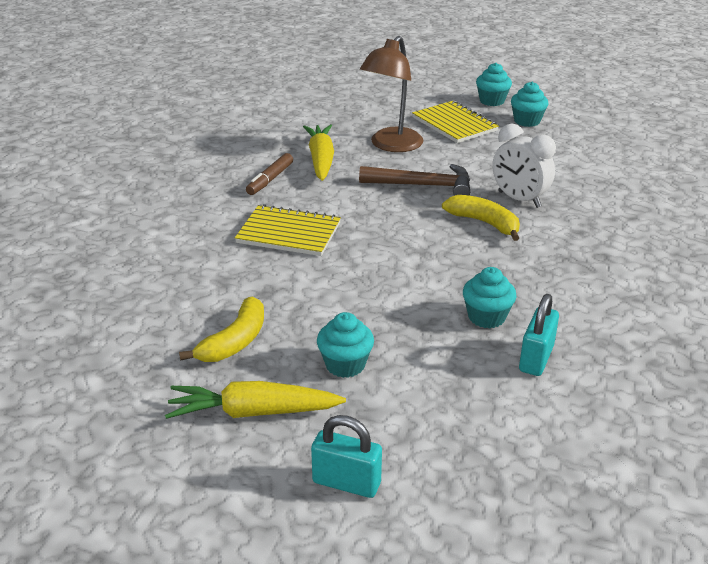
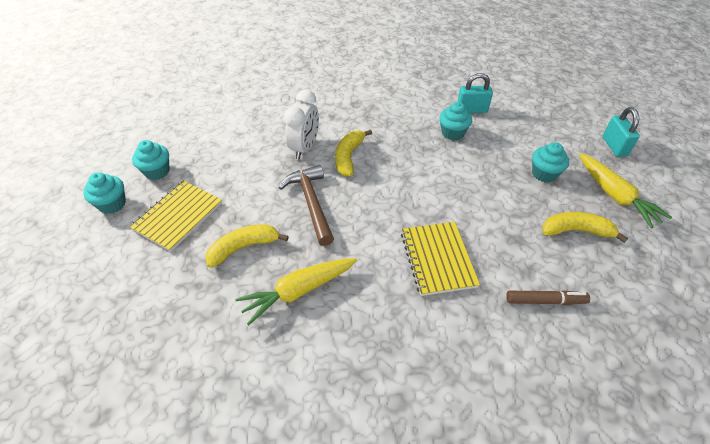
camera: 115 degrees left, 15 degrees up
brown marker [246,153,293,195] -> brown marker moved to [506,290,590,305]
brown lamp [360,36,423,152] -> yellow banana [205,224,289,268]

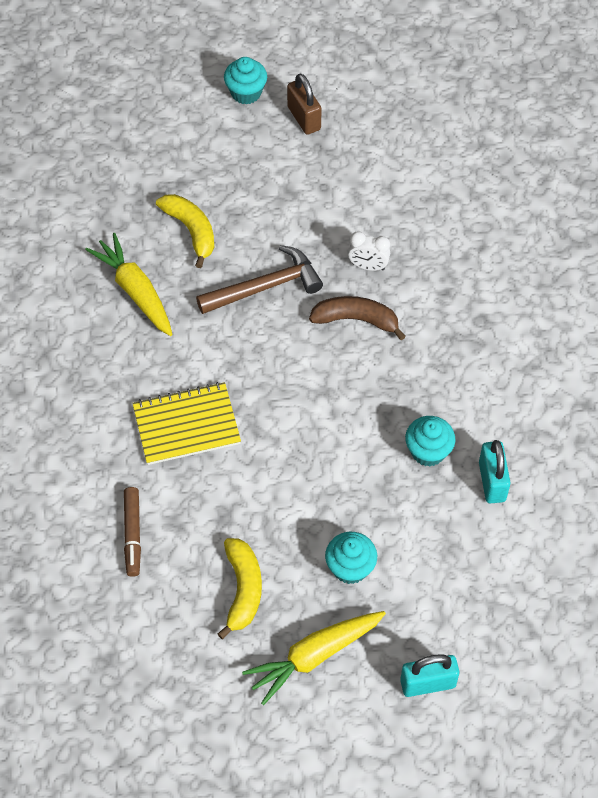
camera: 85 degrees right, 10 degrees up
yellow notebook [129,181,222,252] -> none
turquoise cupcake [132,140,170,180] -> brown padlock [287,74,321,135]
white clock [284,90,319,159] -> white clock [348,232,390,271], size x0.62
yellow banana [335,129,372,176] -> brown banana [309,296,406,340]

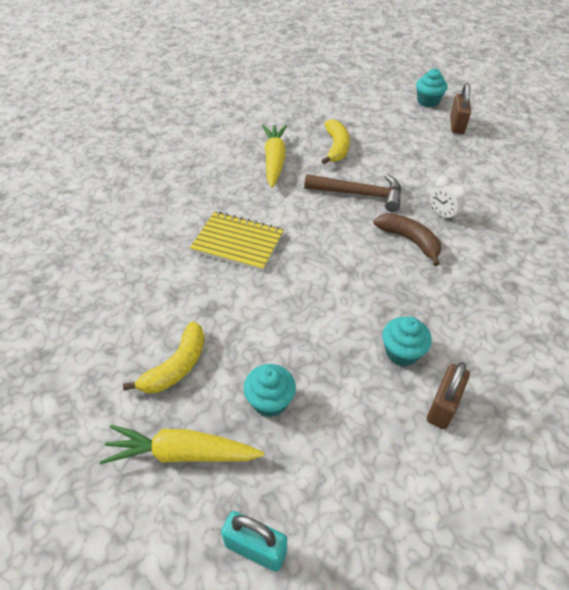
camera: 35 degrees right, 10 degrees down
brown marker [124,487,141,577] -> none
turquoise padlock [479,440,511,504] -> brown padlock [427,362,470,429]

